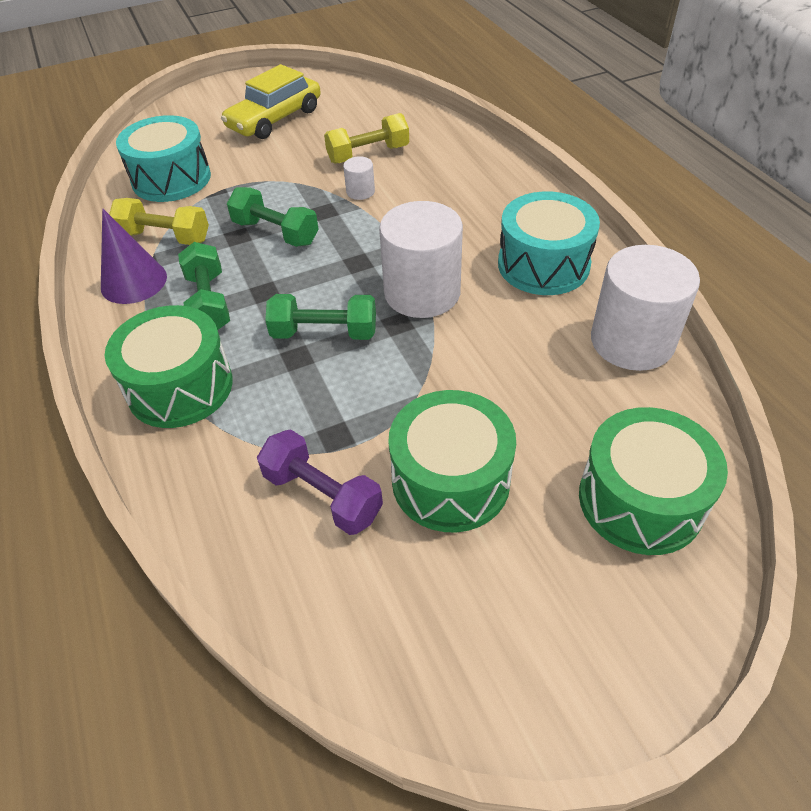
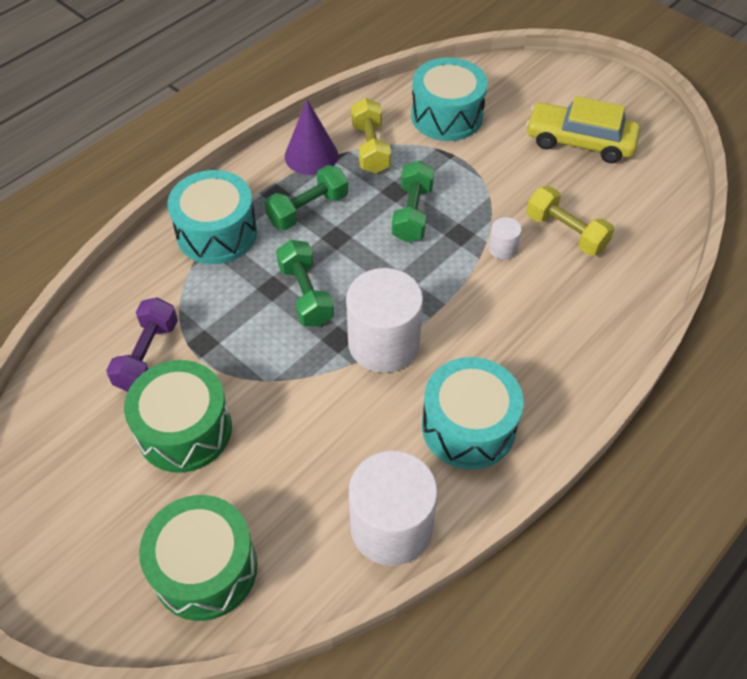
camera: 65 degrees right, 5 degrees up
green drum [105,305,233,428] -> turquoise drum [167,170,257,264]

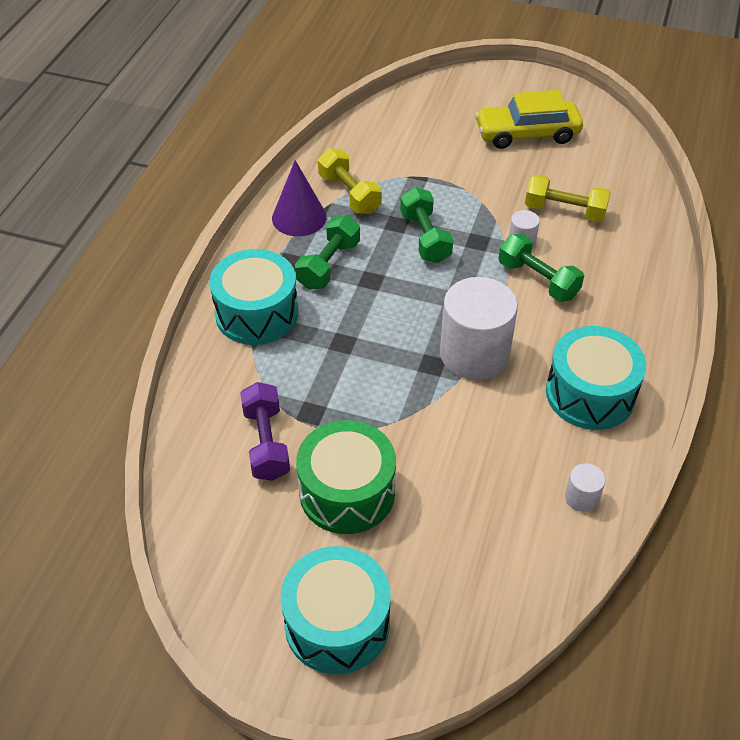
camera: 25 degrees left, 5 degrees down
green drum [139,495,257,621] -> none
green dumbbell [276,240,334,327] -> green dumbbell moved to [499,234,584,302]
white cylinder [349,451,438,566] -> white cylinder [565,463,606,512], size x0.44
turquoise drum [411,58,488,141] -> turquoise drum moved to [281,546,391,674]

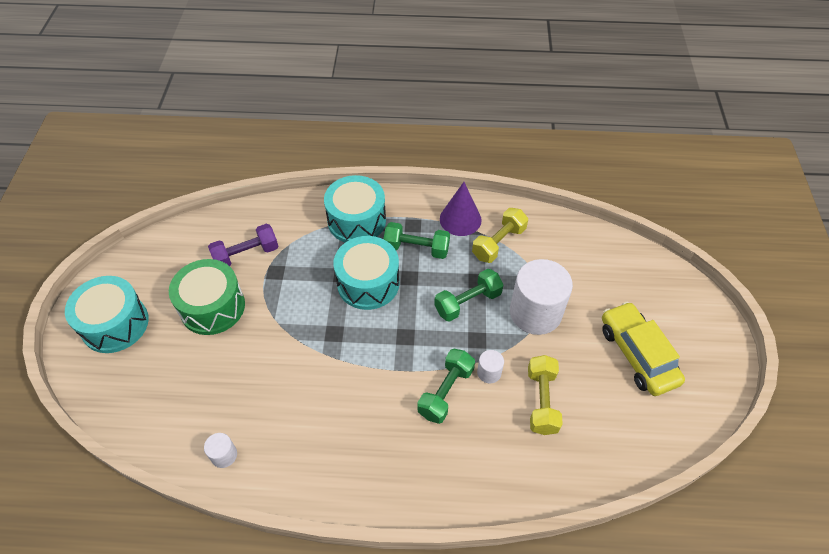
camera: 75 degrees right, 5 degrees up
white cylinder [440,277,518,380] -> white cylinder moved to [510,259,573,335]
turquoise drum [546,326,646,430] -> turquoise drum moved to [334,236,399,310]

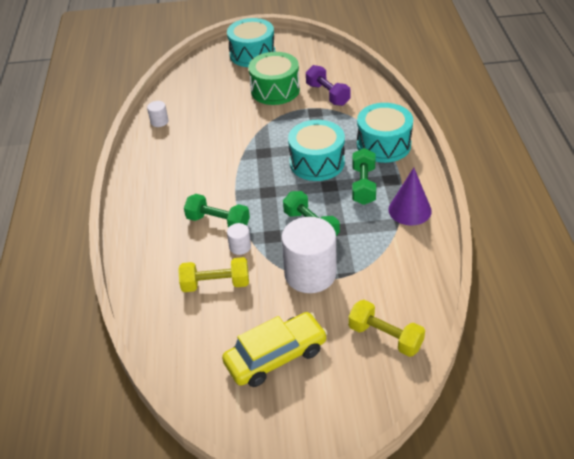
camera: 85 degrees right, 10 degrees down
yellow dumbbell [472,208,528,263] -> yellow dumbbell moved to [348,300,425,357]

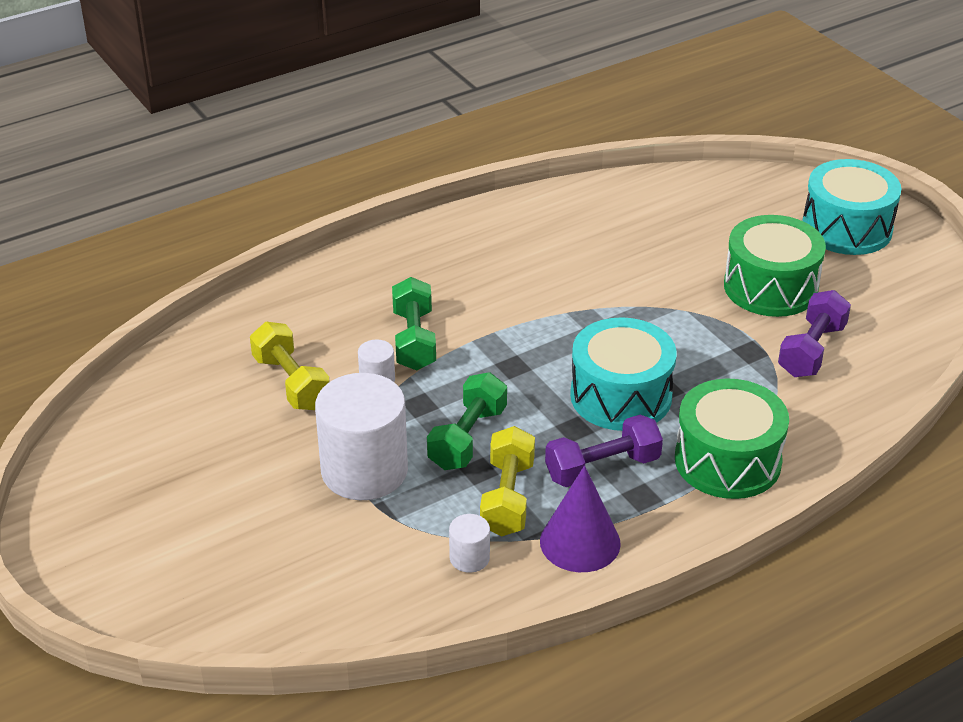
camera: 60 degrees right, 5 degrees down
white cylinder [147,101,169,127] -> white cylinder moved to [449,514,490,573]
yellow car [222,312,328,387] -> none
yellow dumbbell [348,300,425,357] -> yellow dumbbell moved to [480,426,535,537]
green dumbbell [352,148,376,205] -> purple dumbbell [545,415,663,487]
turquoise drum [357,103,413,163] -> green drum [675,379,789,499]

